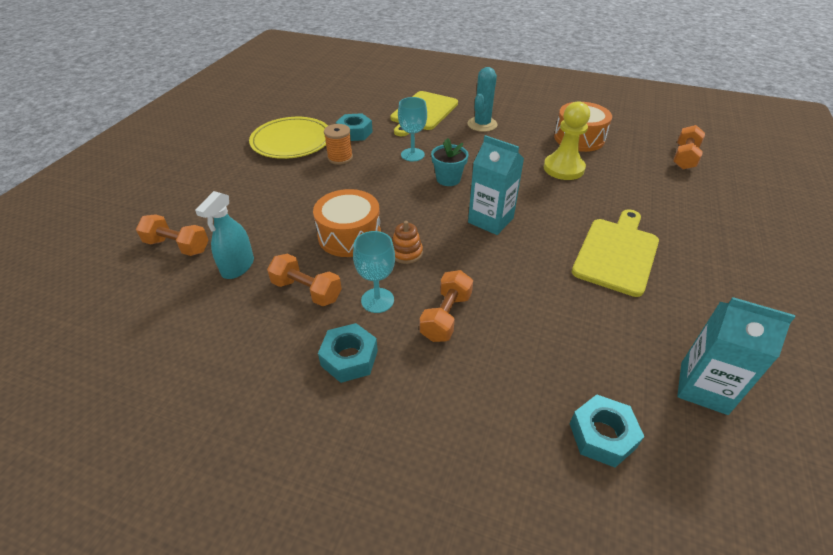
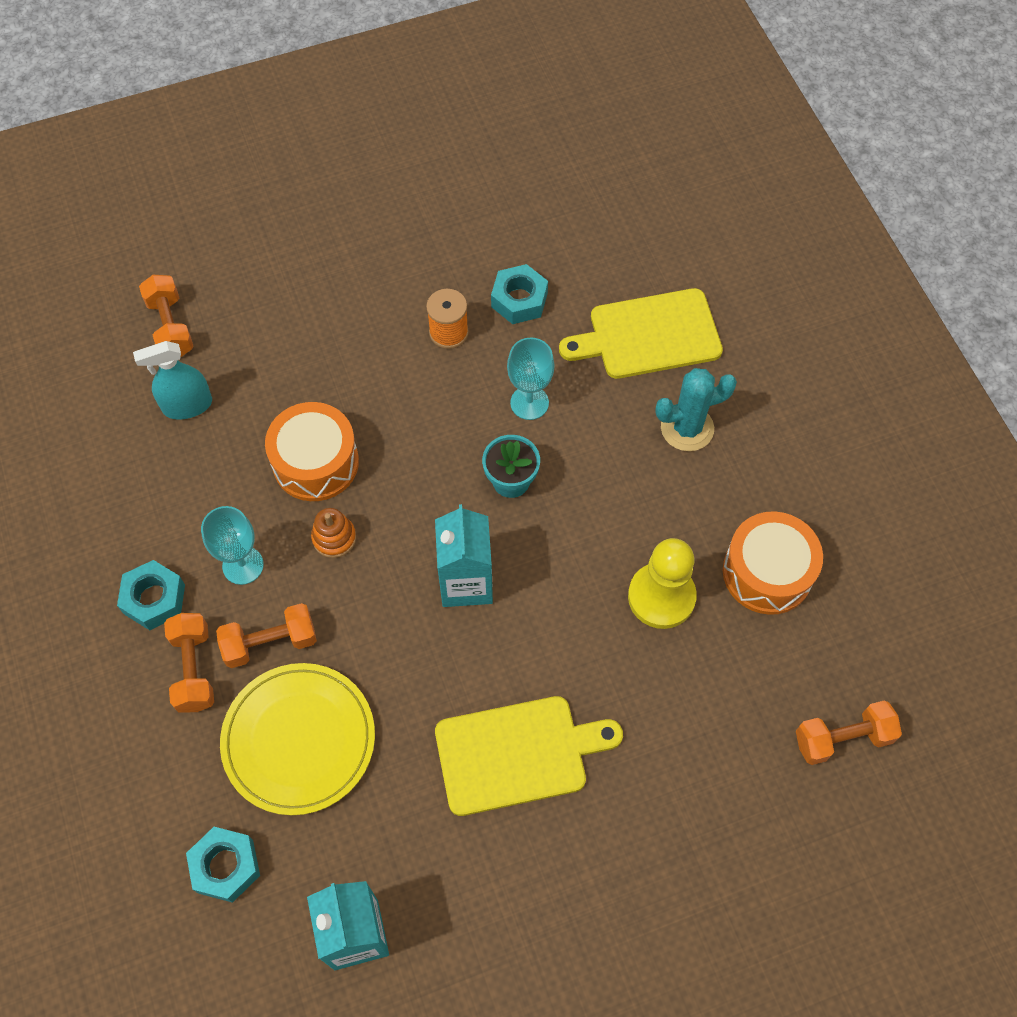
camera: 50 degrees right, 20 degrees up
yellow plate [249,117,328,159] -> yellow plate moved to [220,663,375,815]
orange dumbbell [267,254,342,306] -> orange dumbbell moved to [164,613,214,713]

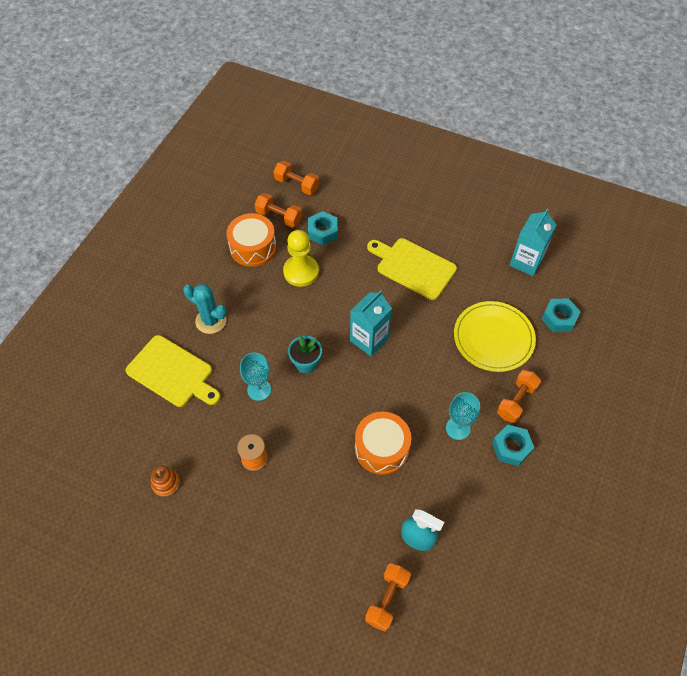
camera: 135 degrees left, 5 degrees down
orange dumbbell [216,603,317,668] -> orange dumbbell moved to [255,193,302,228]
orange stacking toy [311,508,356,558] -> orange stacking toy moved to [151,466,180,497]
turquoise nut [491,264,548,324] -> turquoise nut moved to [308,211,338,245]

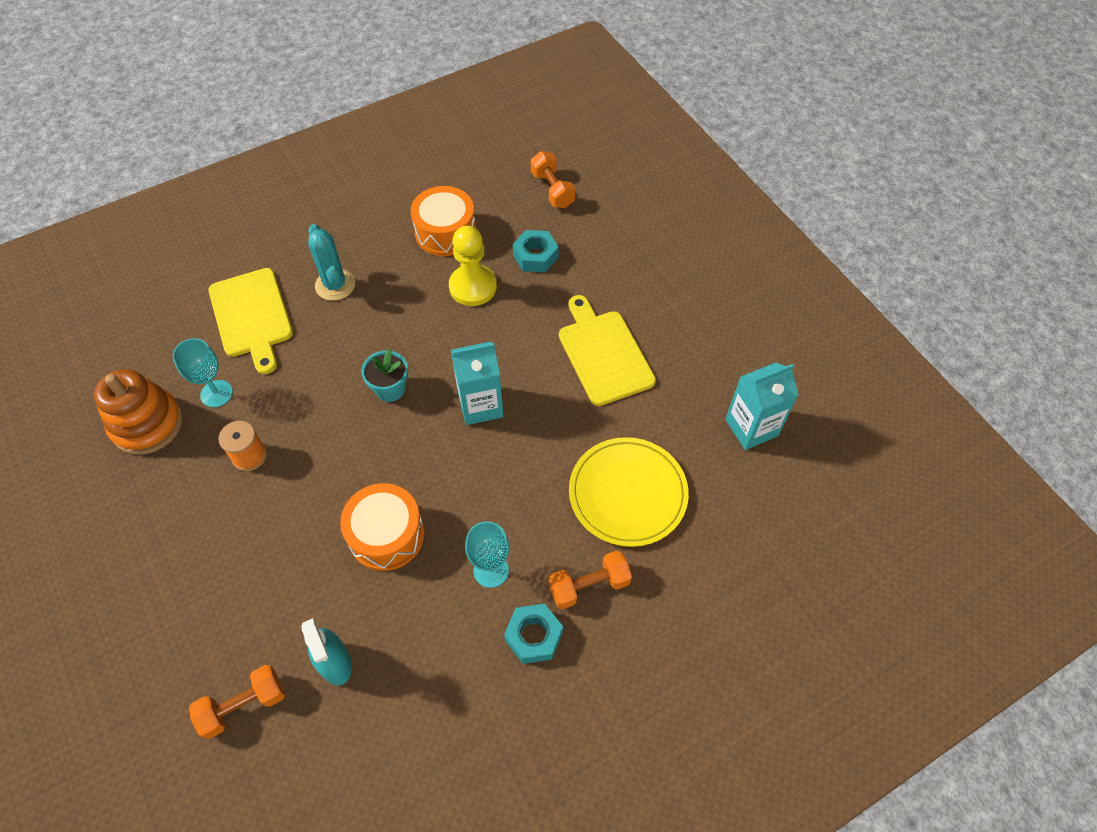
camera: 35 degrees right, 0 degrees up
orange stacking toy [151,466,180,497] -> orange stacking toy [94,369,183,455], size x2.02
turquoise goblet [240,353,271,401] -> turquoise goblet moved to [173,338,233,407]
orange dumbbell [255,193,302,228] -> none
turquoise nut [542,299,581,332] -> none

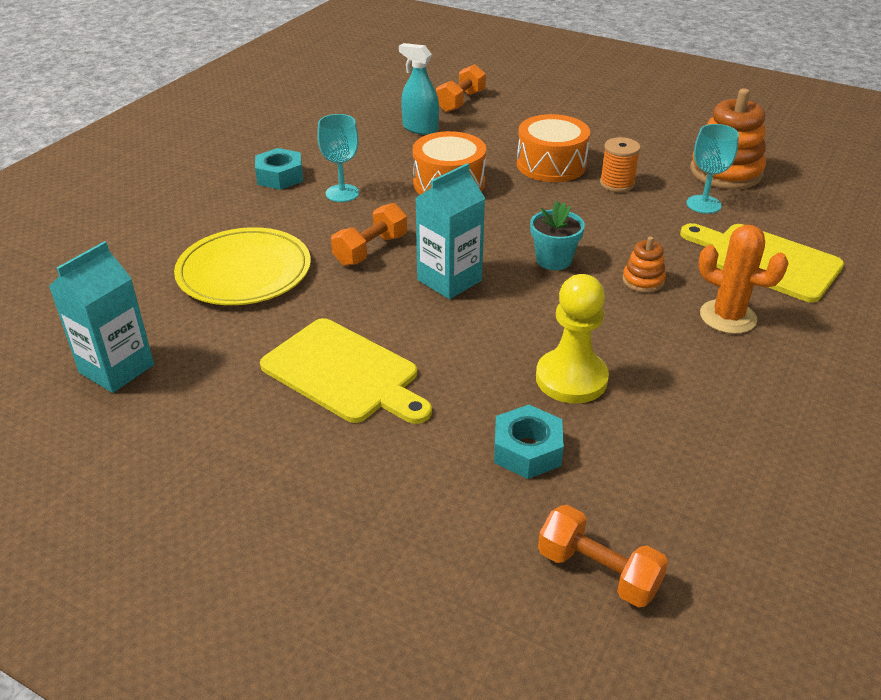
camera: 150 degrees right, 20 degrees down
turquoise cactus [308,224,355,301] -> orange cactus [698,225,788,334]
orange drum [411,186,476,256] -> orange drum moved to [517,114,590,182]
orange dumbbell [548,551,632,610] -> orange dumbbell moved to [331,203,407,266]
none -> orange stacking toy [622,236,666,293]

